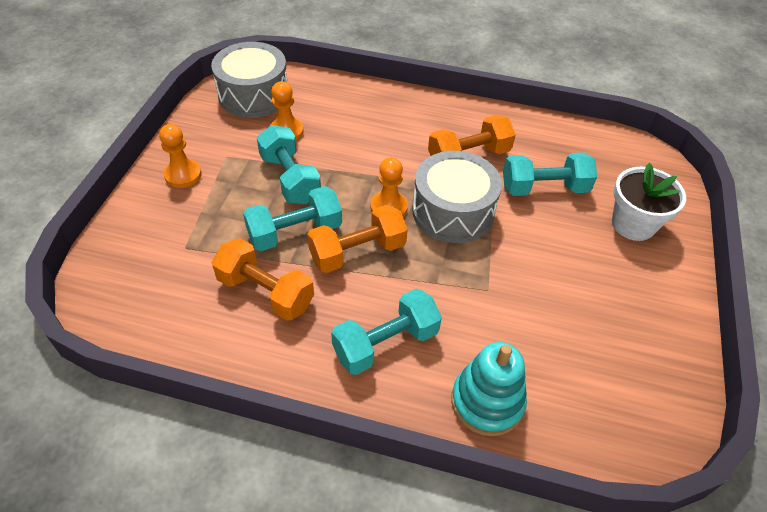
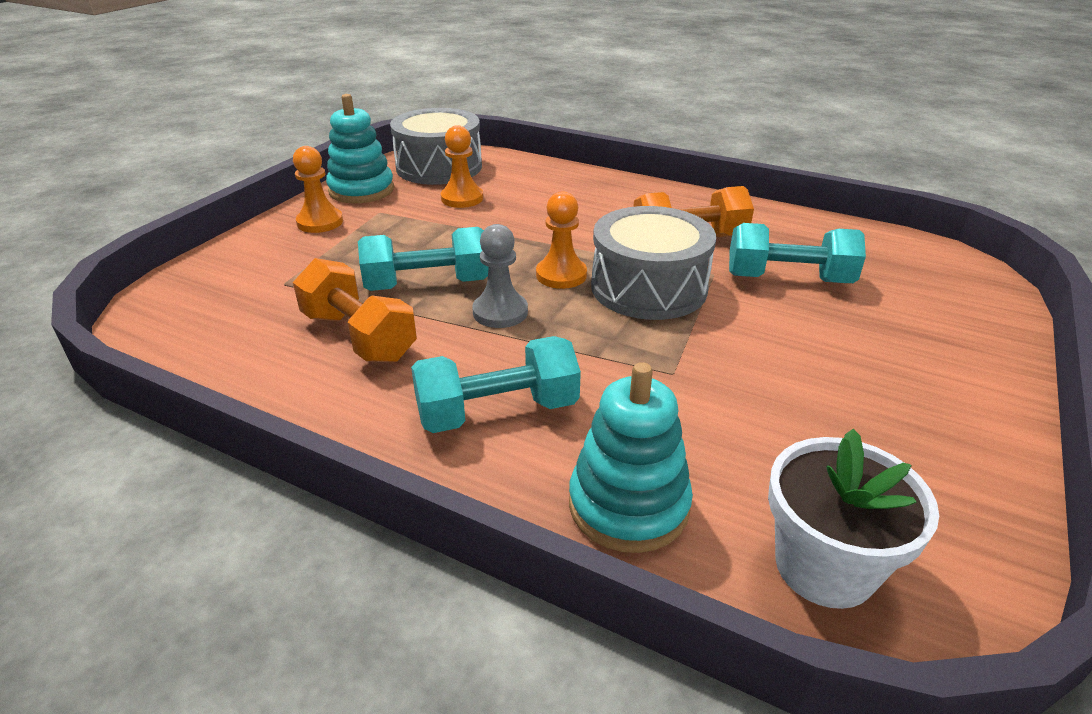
camera: 15 degrees right, 15 degrees down
turquoise dumbbell [257,125,321,204] -> none
orange dumbbell [307,205,408,273] -> grey pawn [472,224,528,328]
white flower pot [612,163,686,241] -> white flower pot moved to [768,429,939,609]
none -> turquoise stacking toy [326,94,394,203]

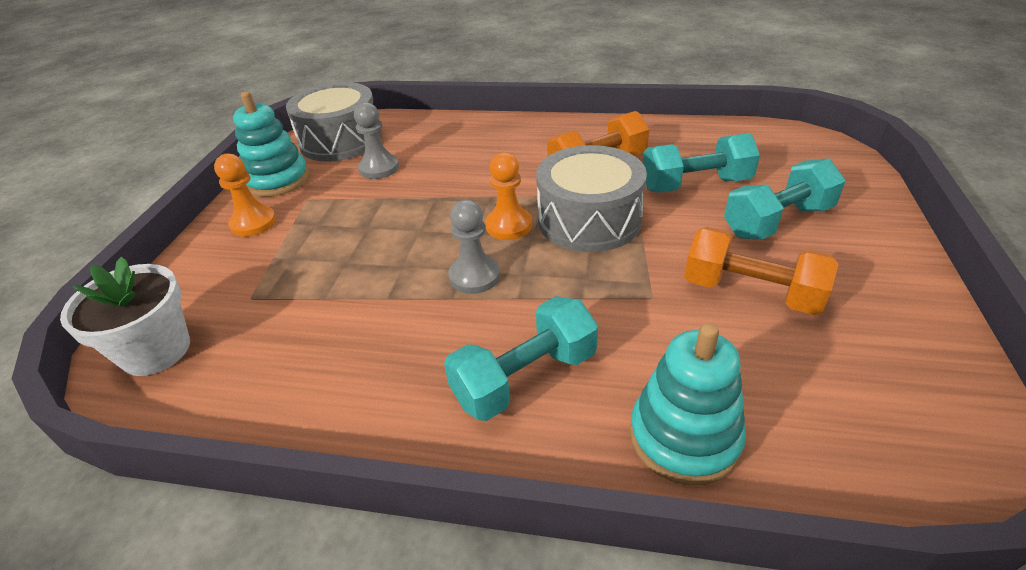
camera: 15 degrees left, 5 degrees up
orange dumbbell [293,258,417,363] -> orange dumbbell moved to [684,227,839,315]
turquoise dumbbell [358,227,488,291] -> turquoise dumbbell moved to [724,158,845,240]
orange pawn [441,125,483,208] -> grey pawn [354,102,399,179]
white flower pot [768,429,939,609] -> white flower pot moved to [60,257,190,376]

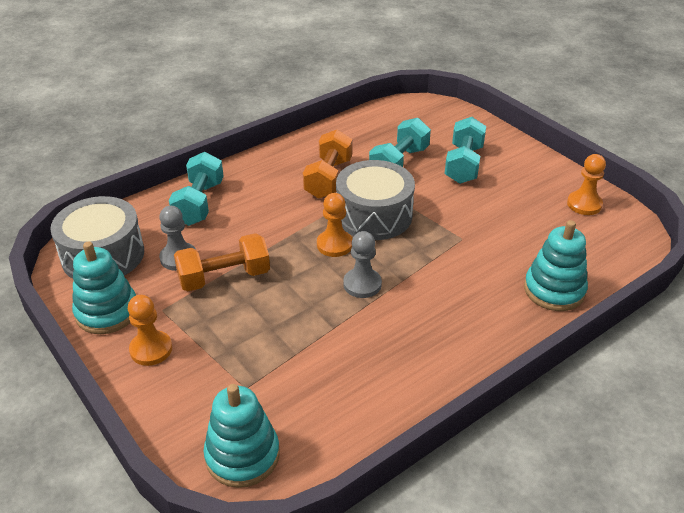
camera: 50 degrees left, 0 degrees up
white flower pot [60,257,190,376] -> turquoise stacking toy [203,384,280,488]
turquoise dumbbell [444,296,598,421] -> turquoise dumbbell moved to [169,152,224,226]
orange dumbbell [684,227,839,315] -> orange dumbbell moved to [174,233,270,292]
none -> orange pawn [567,154,606,215]

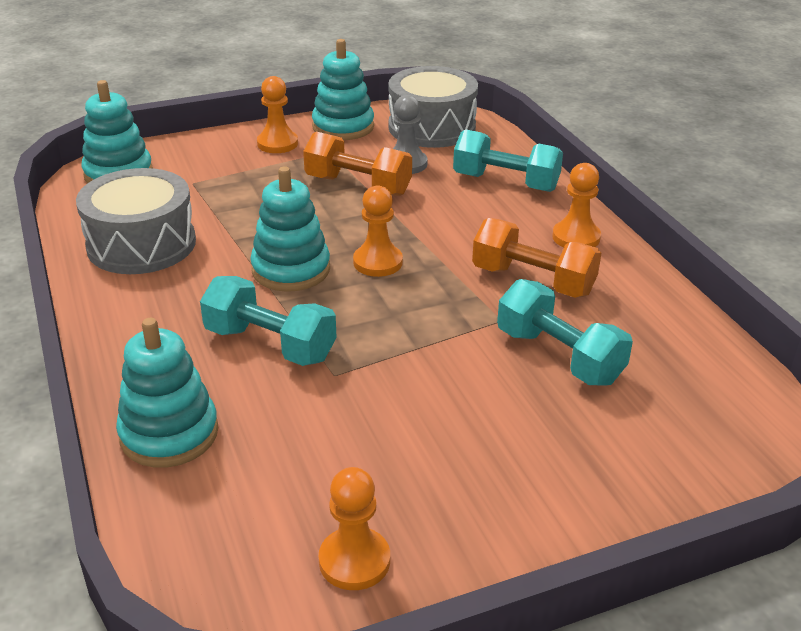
camera: 105 degrees right, 5 degrees down
orange dumbbell [174,233,270,292] -> orange dumbbell turned 60 degrees counterclockwise [303,132,412,196]
grey drum [336,160,415,240] -> grey drum moved to [76,168,196,274]
grey pawn [343,231,382,298] -> turquoise stacking toy [250,166,330,292]
turquoise dumbbell [445,117,486,184] -> turquoise dumbbell moved to [200,276,337,366]
none -> orange pawn [552,163,601,247]

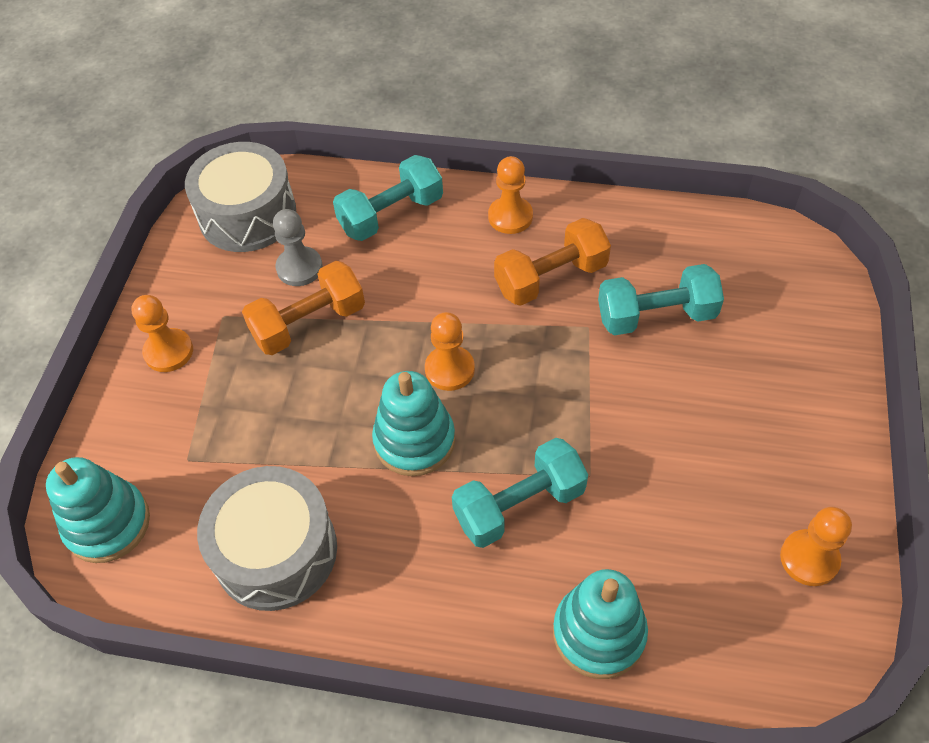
camera: 55 degrees left, 20 degrees up
turquoise stacking toy [312,39,374,140] -> none

